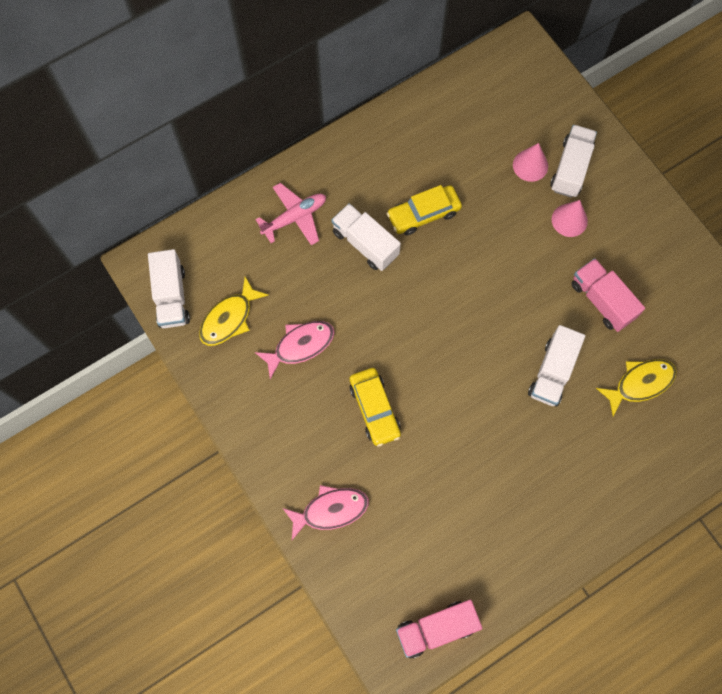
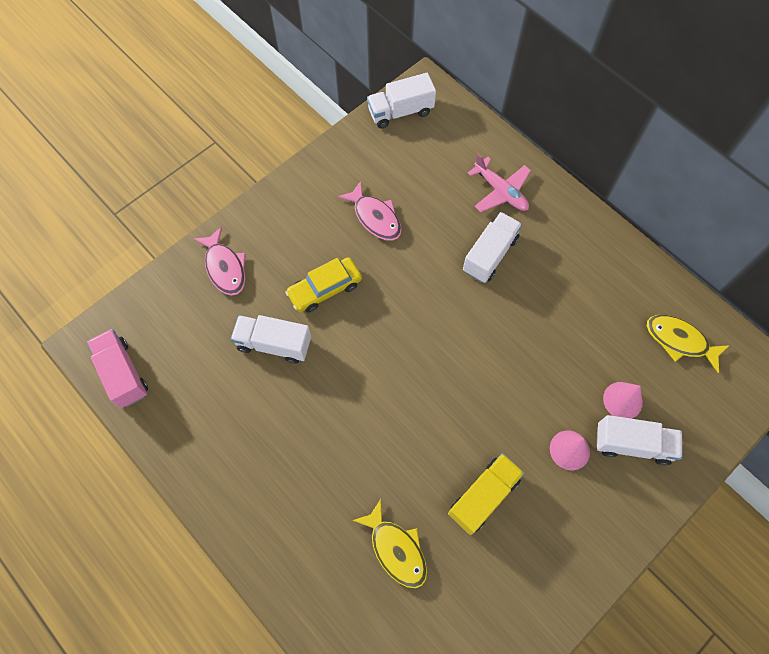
camera: 80 degrees right, 5 degrees down
yellow fish [199,277,268,346] -> yellow fish moved to [647,315,730,373]
yellow car [387,185,462,235] -> none
white truck [528,325,585,406] -> white truck moved to [231,315,311,364]
pink truck [571,258,645,332] -> yellow truck [448,453,525,535]

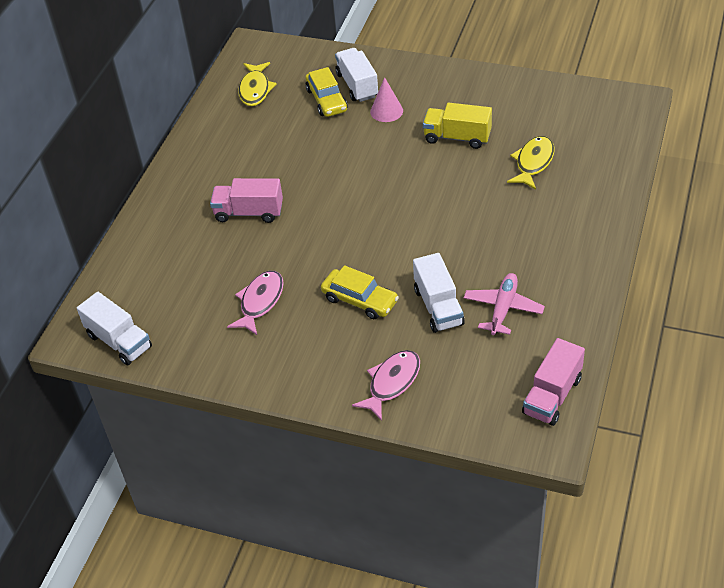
camera: 115 degrees left, 20 degrees down
white truck [463,212,522,283] -> pink truck [210,178,283,223]
pink plane [468,153,531,212] -> pink plane moved to [464,273,545,335]
pink cone [603,382,643,419] -> yellow car [305,67,347,117]

